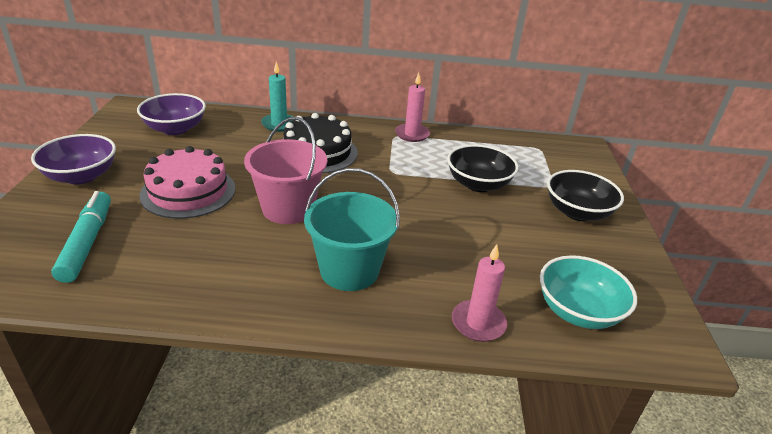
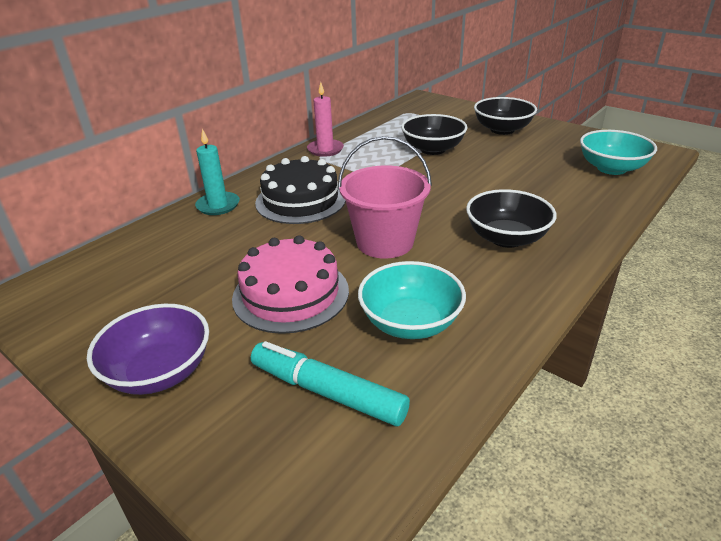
camera: 50 degrees left, 0 degrees up
purple bowl [137,93,206,135] -> none
turquoise bucket [304,168,400,291] -> black bowl [466,189,557,248]
pink candle [452,244,507,342] -> none
none -> turquoise bowl [358,261,466,339]

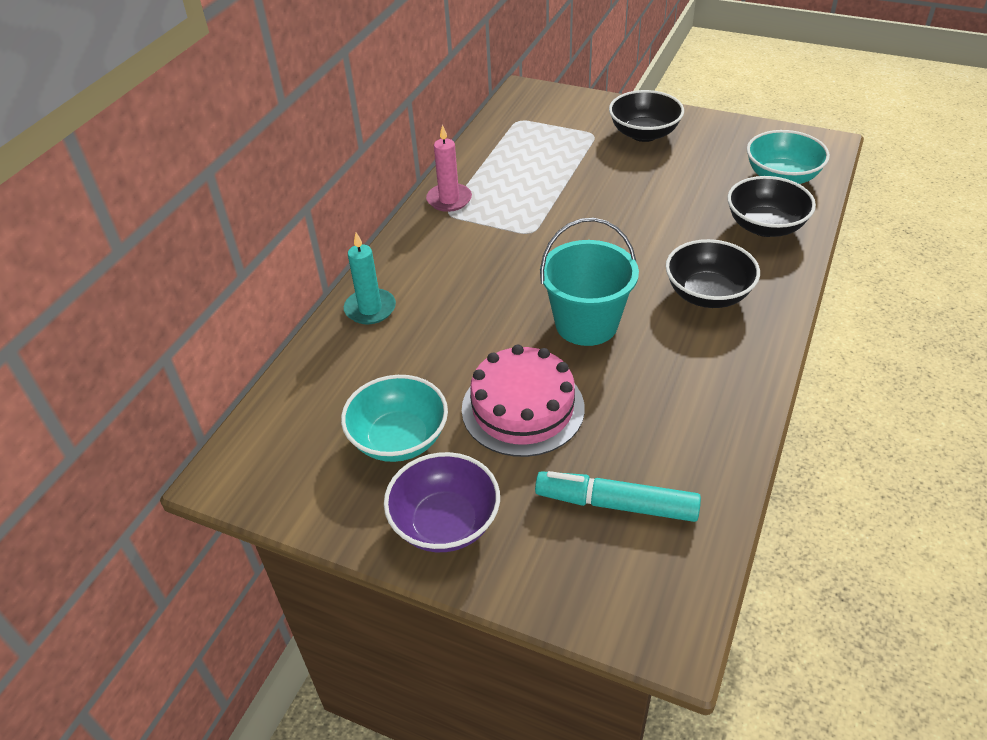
camera: 15 degrees left, 10 degrees up
black cake [255,156,346,224] -> none
pink bucket [338,136,432,259] -> turquoise bucket [540,218,639,346]
turquoise bowl [358,261,466,339] -> turquoise bowl moved to [341,375,448,462]
black bowl [401,114,467,155] -> black bowl moved to [727,176,816,237]

